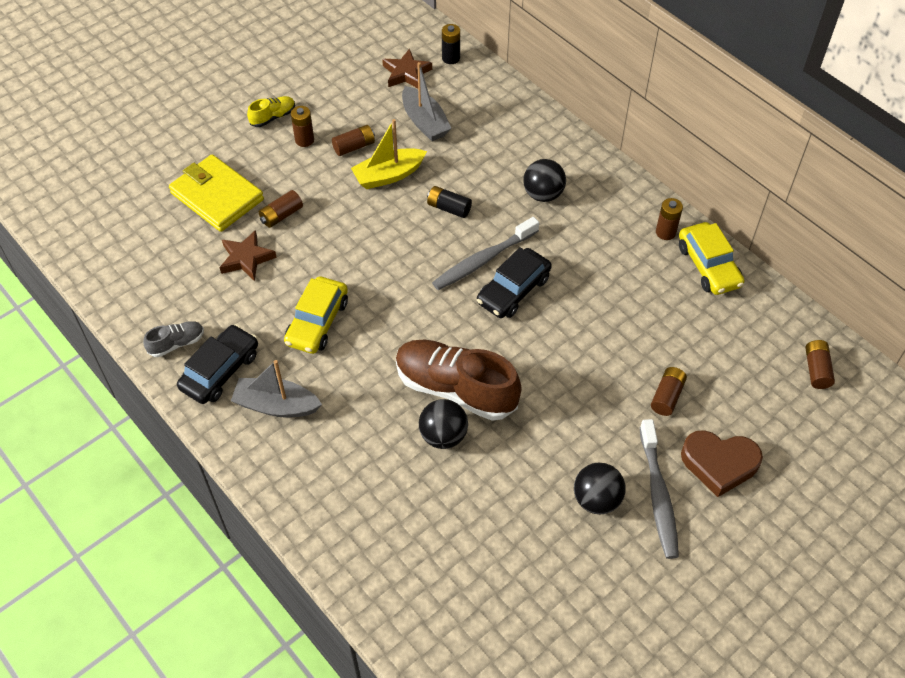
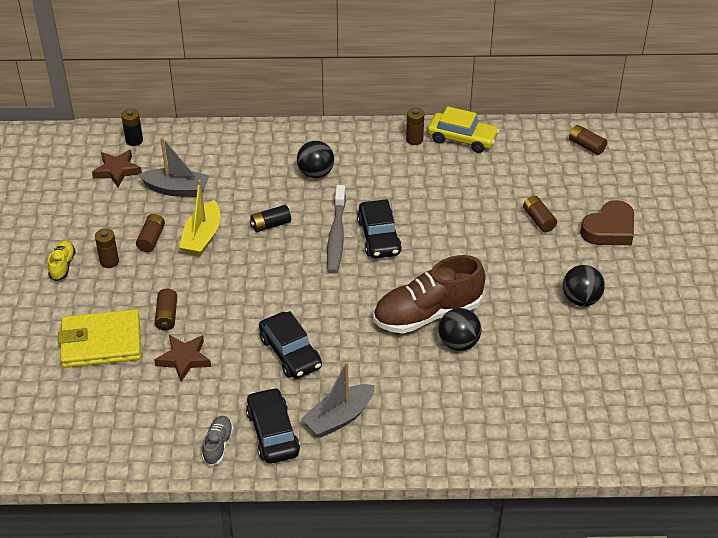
camera: 50 degrees left, 10 degrees down
yellow car [284,276,348,354] -> black car [259,311,322,379]
grey toothbrush [640,419,679,559] -> none

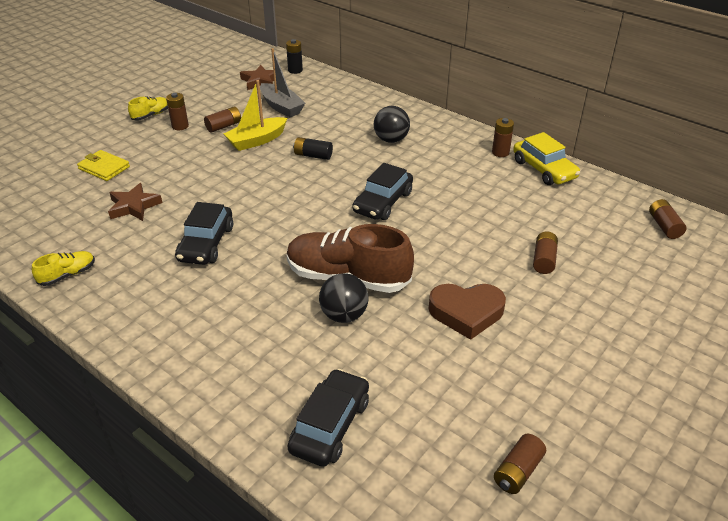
camera: 40 degrees right, 5 degrees down
yellow wallet [58,309,141,368] -> yellow wallet [77,150,130,181], size x0.59
brown battery [155,289,177,330] -> brown battery moved to [494,434,546,494]
grey shoe [202,416,234,466] -> yellow shoe [32,251,95,286]
black car [246,387,300,464] -> black car moved to [287,369,369,467]
grey boat [301,362,375,437] -> none
grey toothbrush [327,185,346,273] -> none
black ball [563,265,605,306] -> none
brown heart [580,200,634,245] -> brown heart moved to [429,284,506,340]

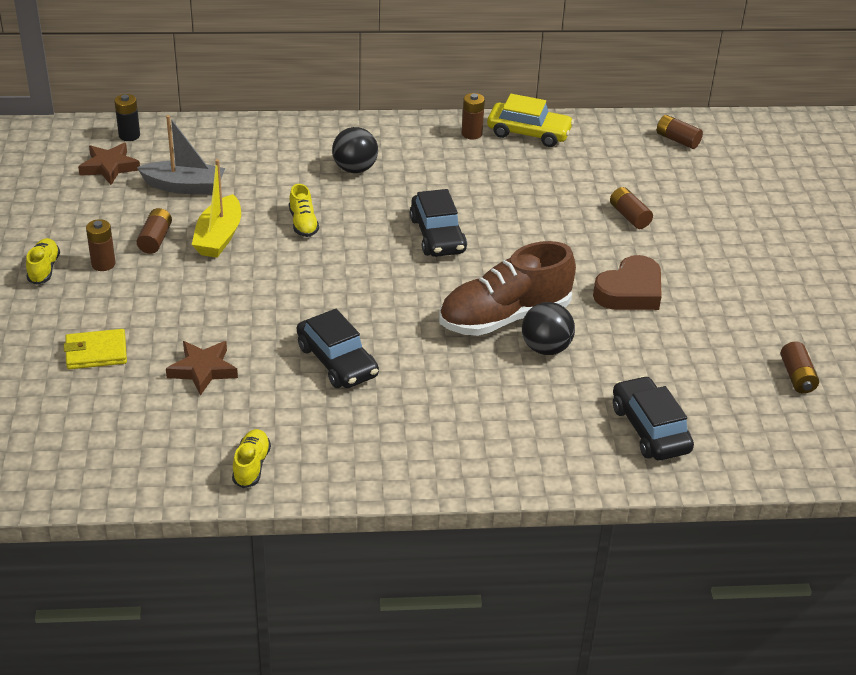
camera: 45 degrees left, 0 degrees up
black battery [293,137,333,160] -> yellow shoe [289,184,319,237]

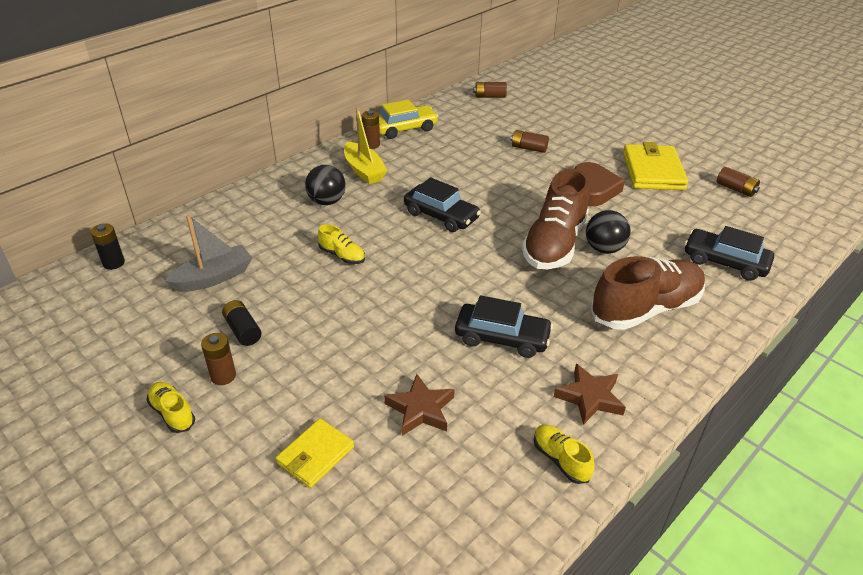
camera: 40 degrees left, 0 degrees up
brown star [78,143,140,185] -> brown star moved to [554,364,626,425]
brown battery [136,208,172,254] -> black battery [222,300,262,346]
yellow boat [192,159,241,258] -> yellow boat moved to [344,107,388,184]
none -> brown shoe [591,256,705,330]
none -> yellow wallet [623,142,688,190]

